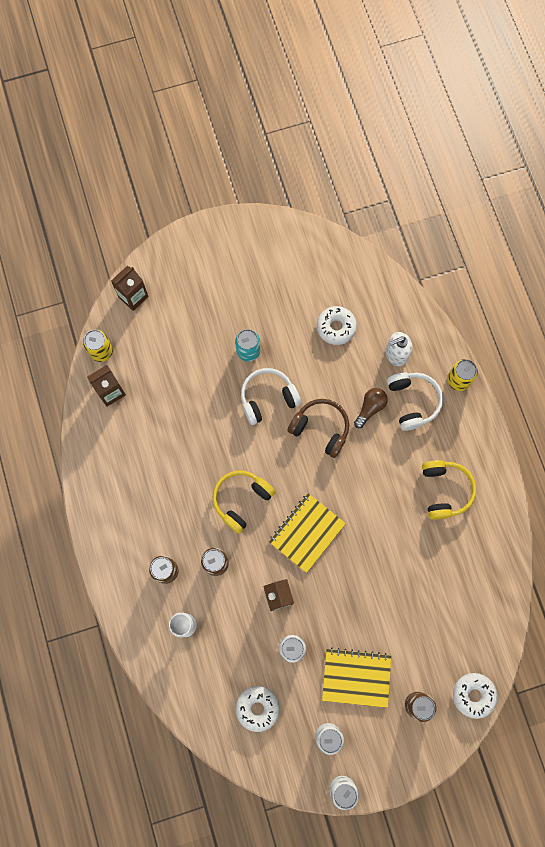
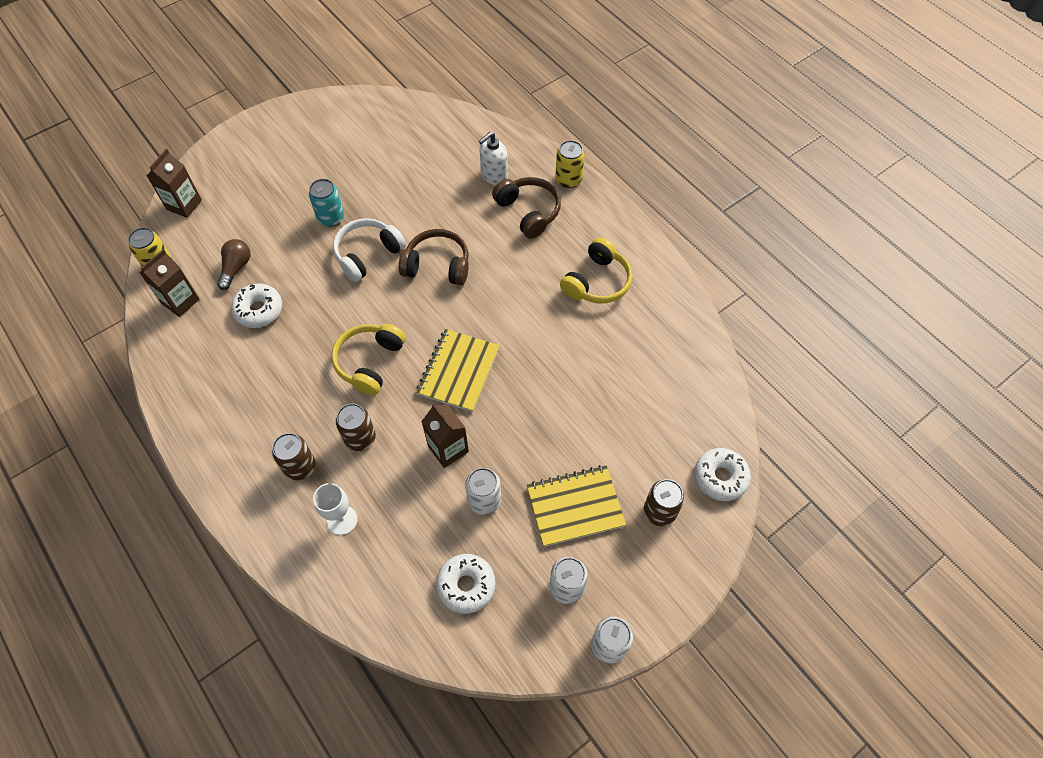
camera: 20 degrees left, 15 degrees down
white donut [317,306,357,345] -> white donut moved to [231,284,282,328]
brown light bulb [354,388,388,428] -> brown light bulb moved to [217,239,250,290]
white headphones [387,372,443,431] -> brown headphones [492,177,561,239]
yellow headphones [422,460,476,520] -> yellow headphones turned 60 degrees clockwise [560,237,633,304]

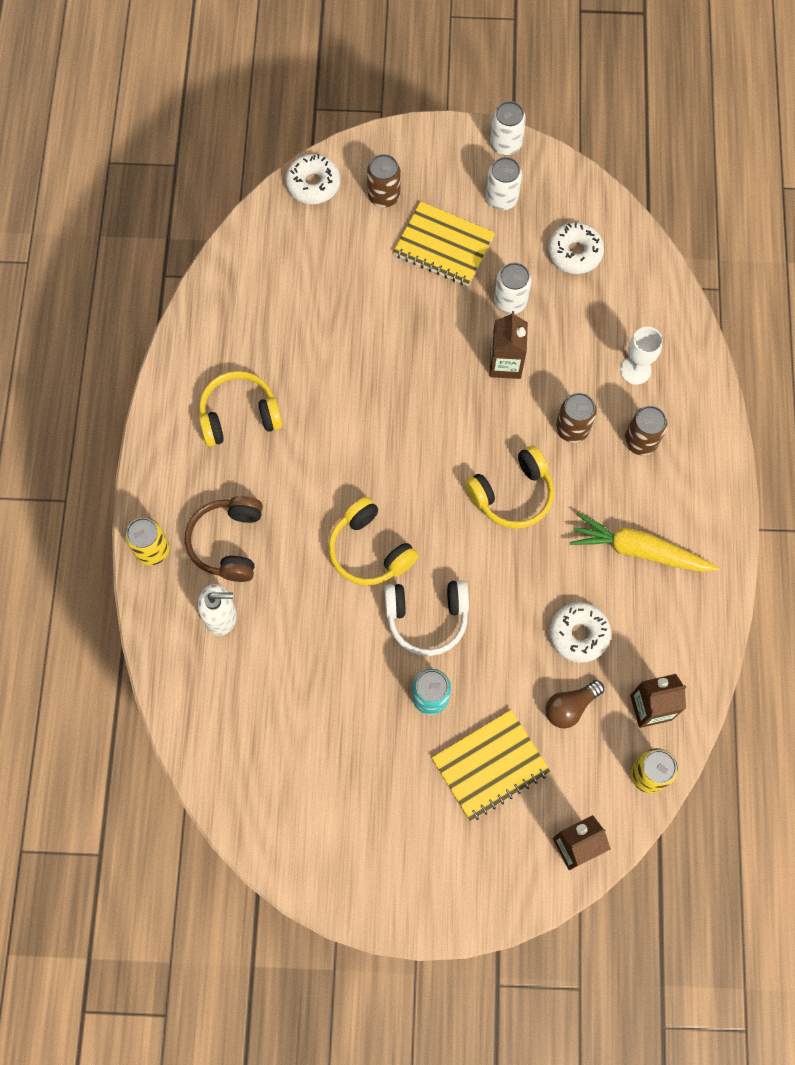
camera: 140 degrees left, 10 degrees up
brown headphones [399,229,469,285] -> yellow headphones [328,497,419,585]
yellow notebook [416,329,500,412] -> yellow notebook moved to [432,709,551,821]
none -> yellow carrot [569,513,719,572]

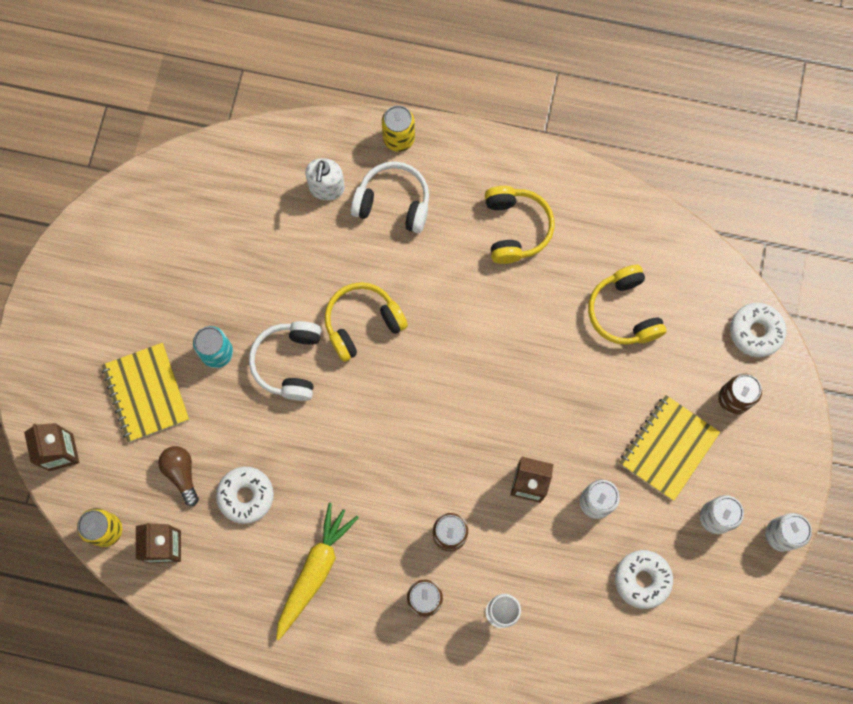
camera: 100 degrees right, 5 degrees up
brown headphones [185,496,263,582] -> white headphones [351,161,429,233]
yellow headphones [465,446,554,529] -> yellow headphones moved to [588,265,666,345]

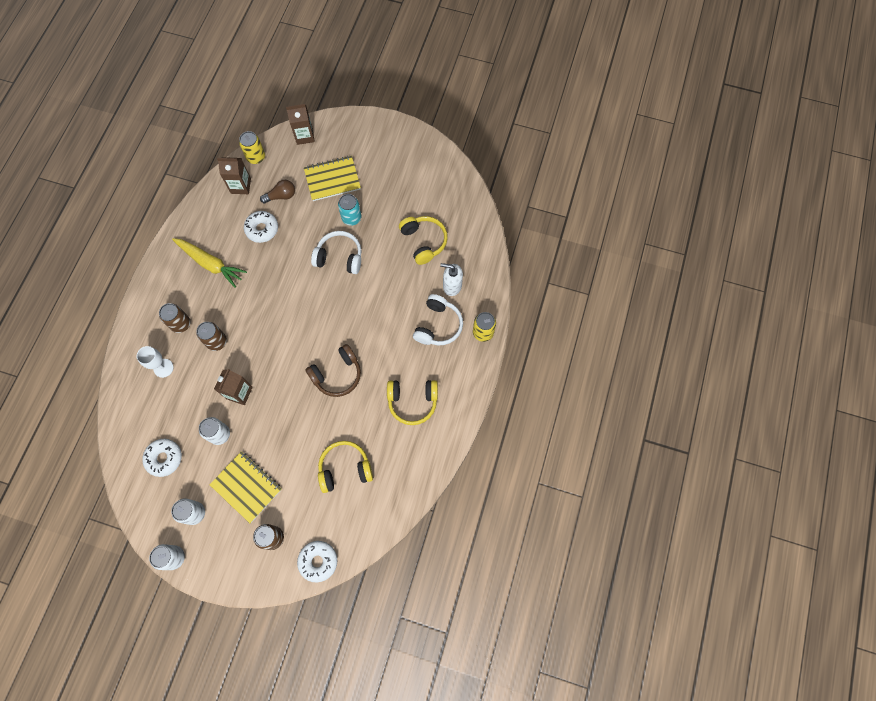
camera: 95 degrees right, 5 degrees down
yellow headphones [325,282,408,362] -> yellow headphones moved to [399,216,448,265]
none -> brown headphones [305,344,361,397]

